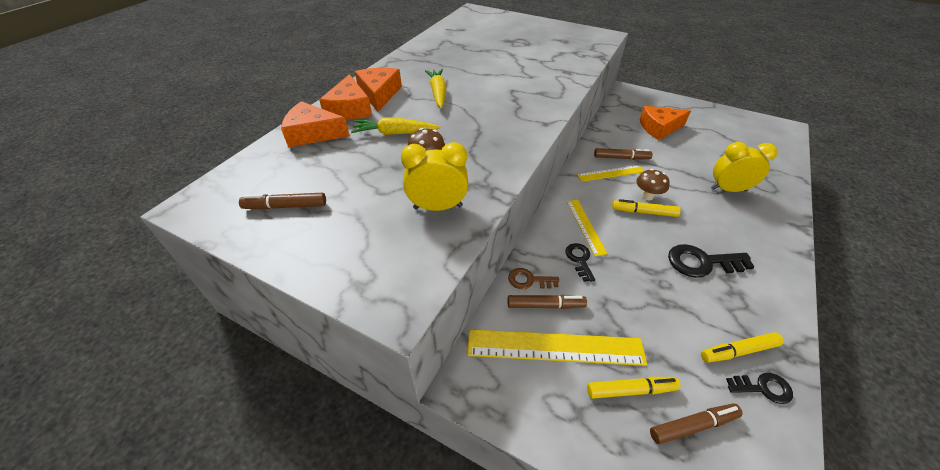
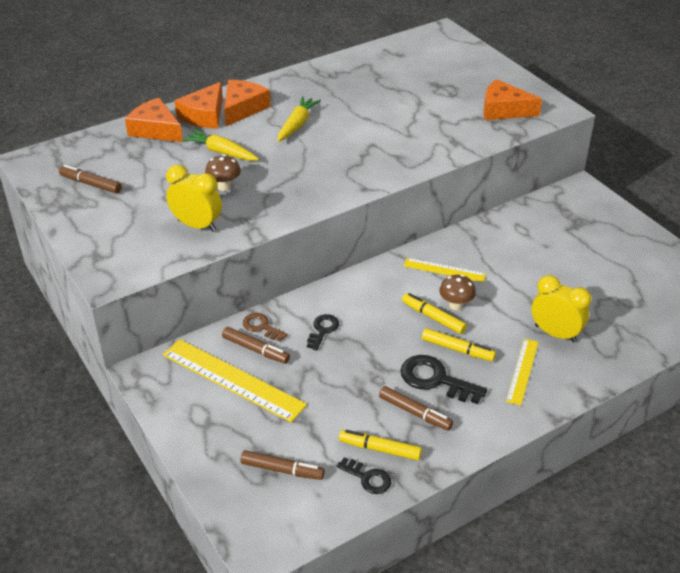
camera: 30 degrees right, 5 degrees down
yellow ruler [566,200,608,256] -> yellow ruler moved to [506,339,539,406]
yellow marker [587,377,681,399] -> yellow marker moved to [422,328,496,361]
brown marker [594,148,653,160] -> brown marker moved to [379,386,453,431]
orange cheese [640,106,691,140] -> orange cheese moved to [484,79,542,120]

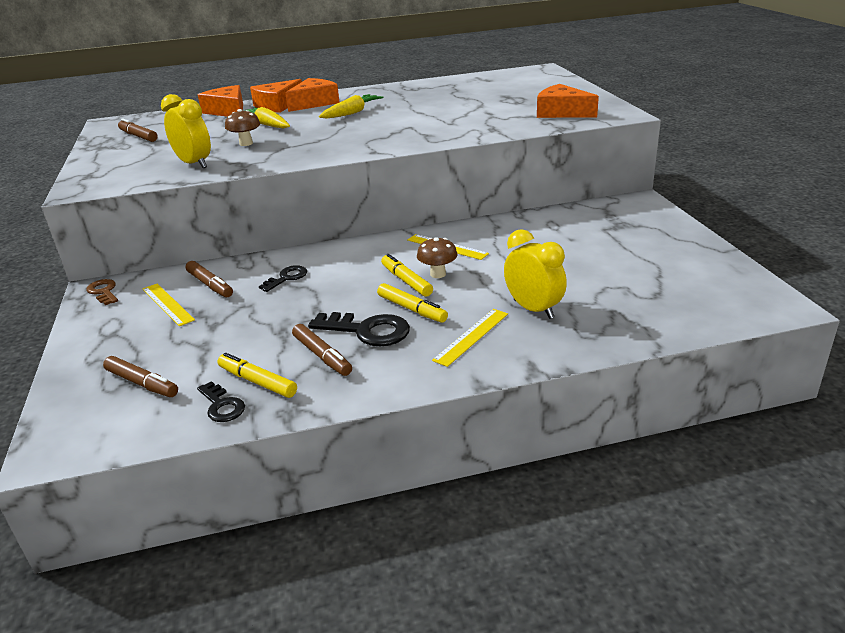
camera: 20 degrees right, 10 degrees down
yellow ruler [163,339,307,422] -> yellow ruler [142,284,195,326], size x0.57
brown key [243,313,288,342] -> brown key moved to [86,279,118,305]
black key [400,355,487,404] -> black key turned 150 degrees clockwise [308,312,410,346]

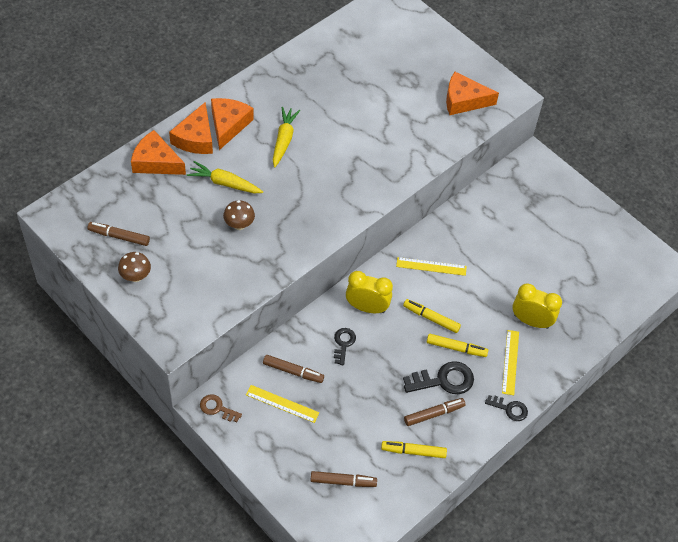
camera: 35 degrees left, 25 degrees up
yellow clock [161,94,211,168] -> yellow clock moved to [346,271,393,313]
black key [197,381,245,422] -> black key moved to [485,395,528,421]
brown marker [292,324,352,376] -> brown marker turned 45 degrees counterclockwise [404,398,465,426]
brown mushroom [417,237,457,278] -> brown mushroom moved to [118,252,151,282]

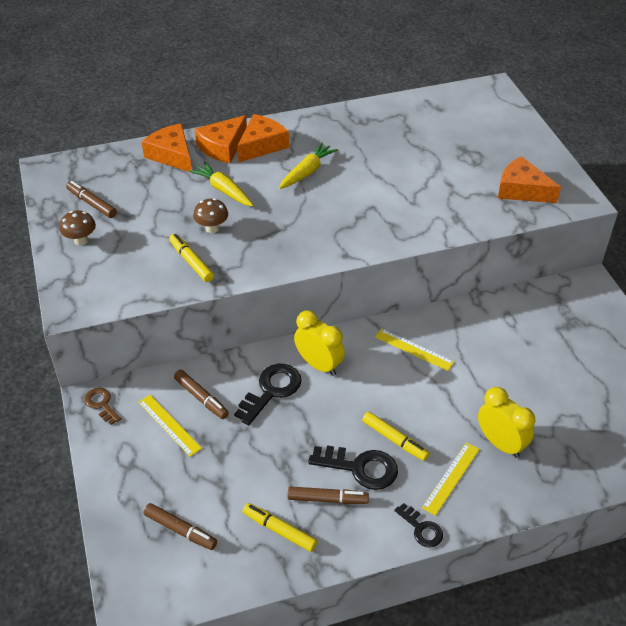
camera: 30 degrees right, 10 degrees down
black key [334,328,356,365] -> black key [234,364,302,425], size x1.67
yellow marker [403,299,461,333] -> yellow marker moved to [169,234,214,282]

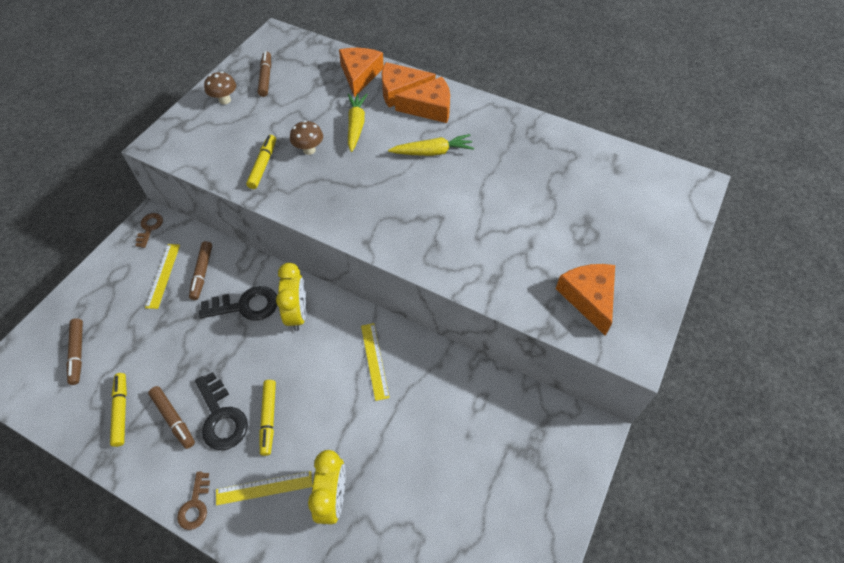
camera: 45 degrees right, 10 degrees up
black key [395,503,443,547] -> brown key [177,472,210,530]

